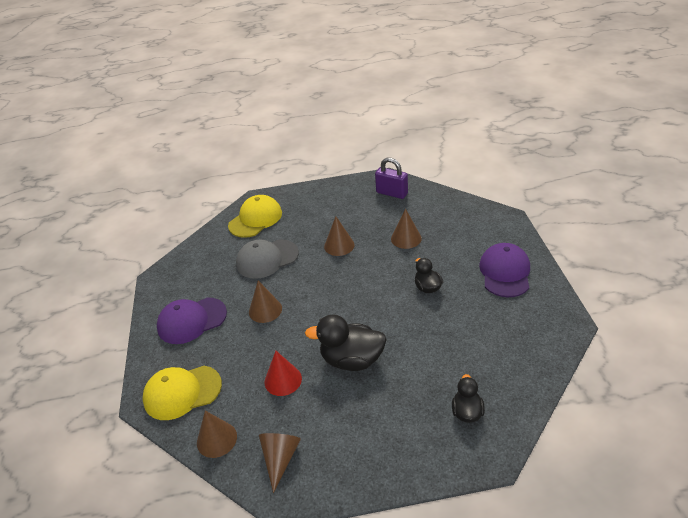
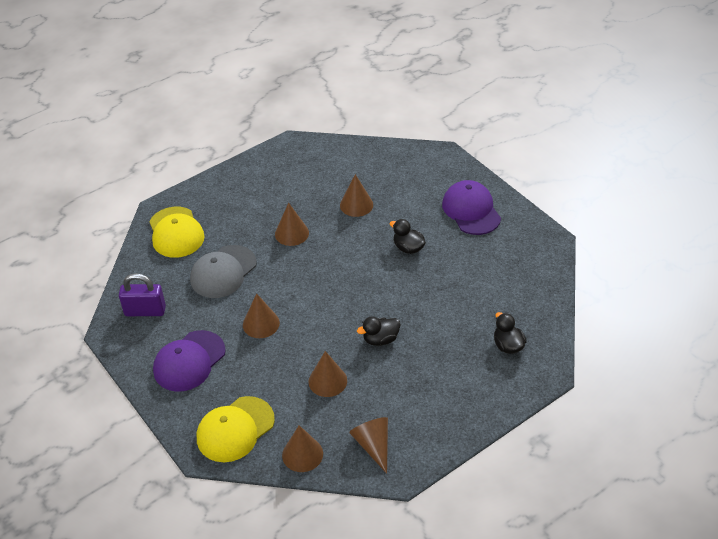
camera: 30 degrees left, 5 degrees up
yellow cap [228,195,282,238] -> yellow cap turned 150 degrees clockwise [149,207,205,258]
red cone [265,351,302,396] -> brown cone [308,351,347,397]
black duck [305,314,387,371] -> black duck [357,316,401,346], size x0.58
purple padlock [375,158,408,199] -> purple padlock moved to [119,273,166,316]

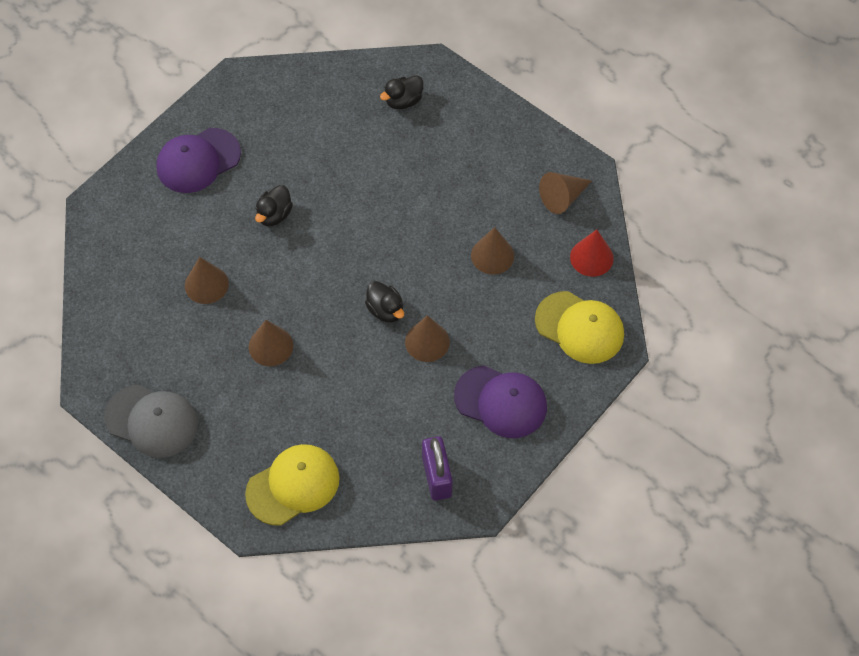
camera: 105 degrees left, 15 degrees up
grey cap [190,245,257,298] -> grey cap moved to [104,384,198,458]
brown cone [282,425,323,472] -> red cone [570,230,614,277]
black duck [357,316,401,346] -> black duck moved to [365,281,404,322]

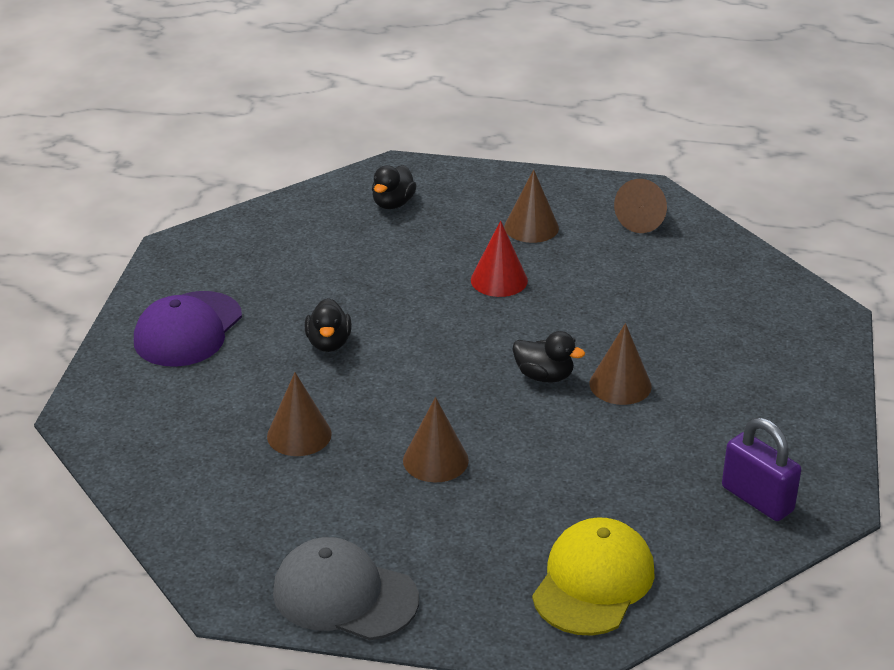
camera: 30 degrees left, 25 degrees down
grey cap [104,384,198,458] -> grey cap turned 150 degrees counterclockwise [273,537,419,640]
purple cap [454,365,547,438] -> none
brown cone [471,227,514,275] -> brown cone moved to [504,169,559,243]
yellow cap [535,291,624,364] -> none
red cone [570,230,614,277] -> red cone moved to [471,221,528,297]

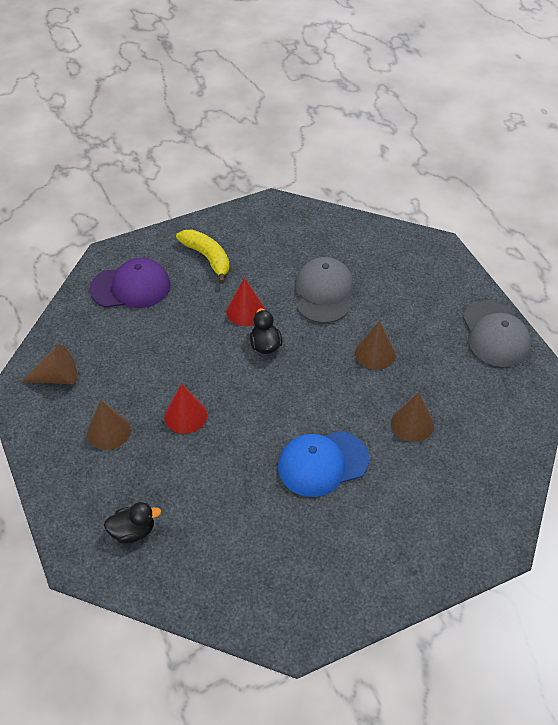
camera: 125 degrees left, 15 degrees up
purple cap [134,291,242,367] -> purple cap moved to [89,258,171,308]
black duck [305,298,352,352] -> blue cap [278,431,369,497]
yellow cap [532,517,655,635] -> none
brown cone [590,323,652,405] -> red cone [226,278,265,326]
purple padlock [722,418,801,521] -> none
none -> yellow banana [176,230,229,284]
none -> grey cap [295,257,354,323]

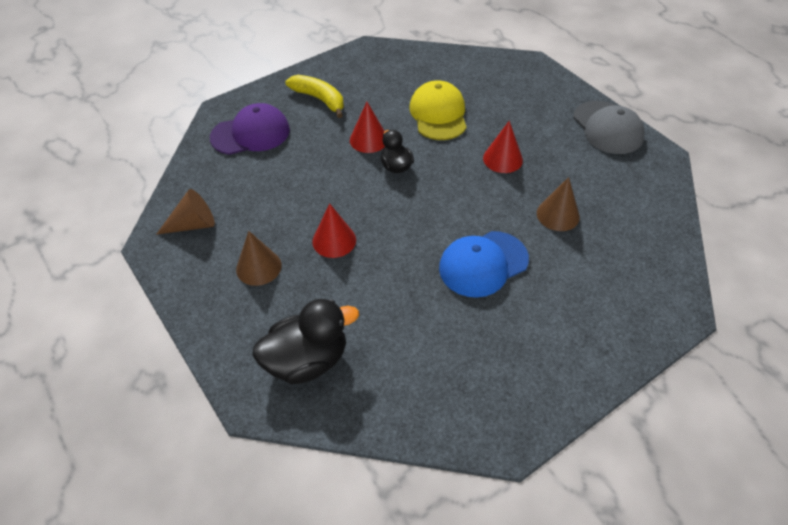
camera: 10 degrees left, 0 degrees up
black duck [104,502,161,544] -> black duck [252,299,359,384], size x1.74
grey cap [295,257,354,323] -> yellow cap [409,80,467,140]
brown cone [355,321,396,370] -> red cone [483,121,523,173]

